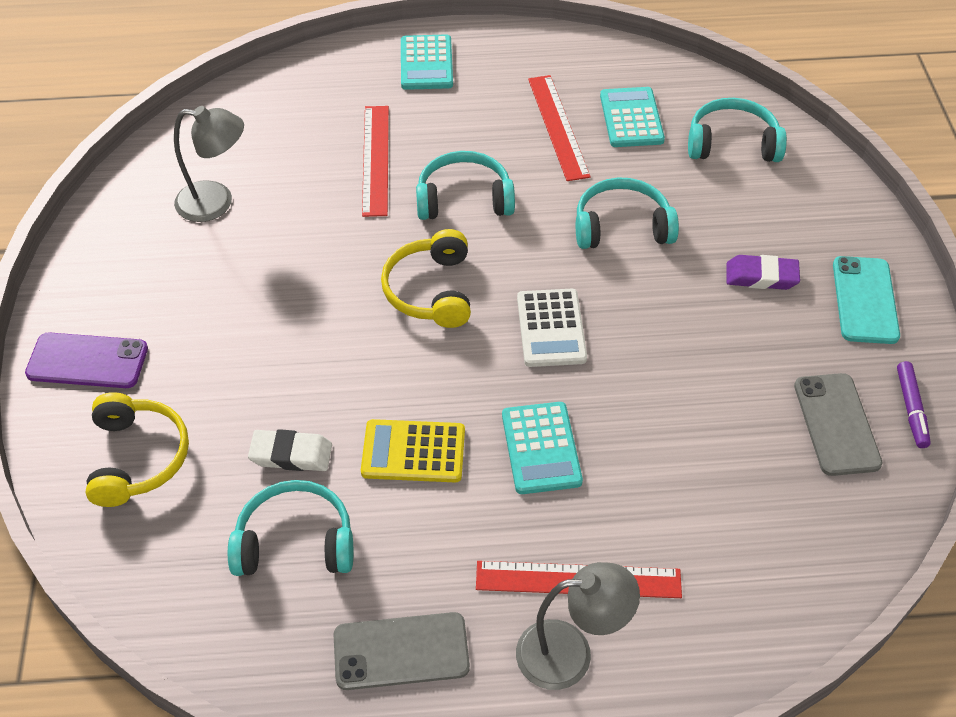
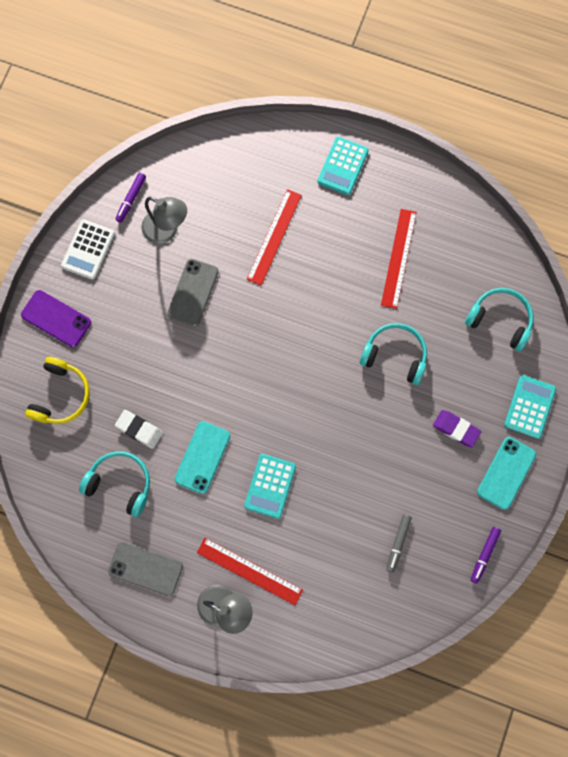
camera: 25 degrees right, 25 degrees up
yellow calculator [361,419,465,483] -> turquoise phone [175,421,230,494]
yellow headphones [381,229,471,328] -> none
turquoise headphones [416,151,515,220] -> none
white calculator [517,289,587,367] -> white calculator moved to [61,219,115,280]
turquoise calculator [600,87,665,147] -> turquoise calculator moved to [504,375,556,439]
grey phone [794,373,883,476] -> grey phone moved to [167,259,219,327]
none -> purple marker [115,173,146,223]
none -> grey marker [386,514,412,573]

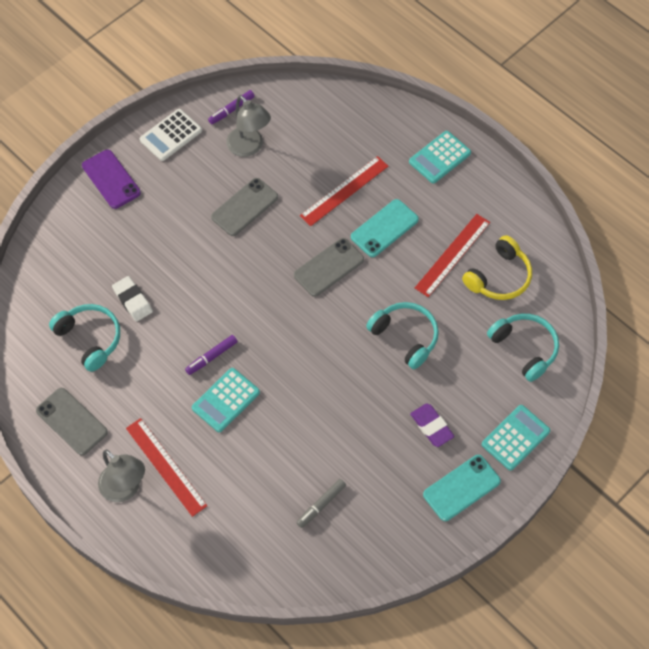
camera: 25 degrees right, 15 degrees down
yellow headphones [25,357,90,424] -> yellow headphones moved to [462,235,532,300]
turquoise phone [175,421,230,494] -> turquoise phone moved to [351,199,419,257]
purple marker [471,527,501,584] -> purple marker moved to [185,335,238,375]
none -> grey phone [294,238,364,297]

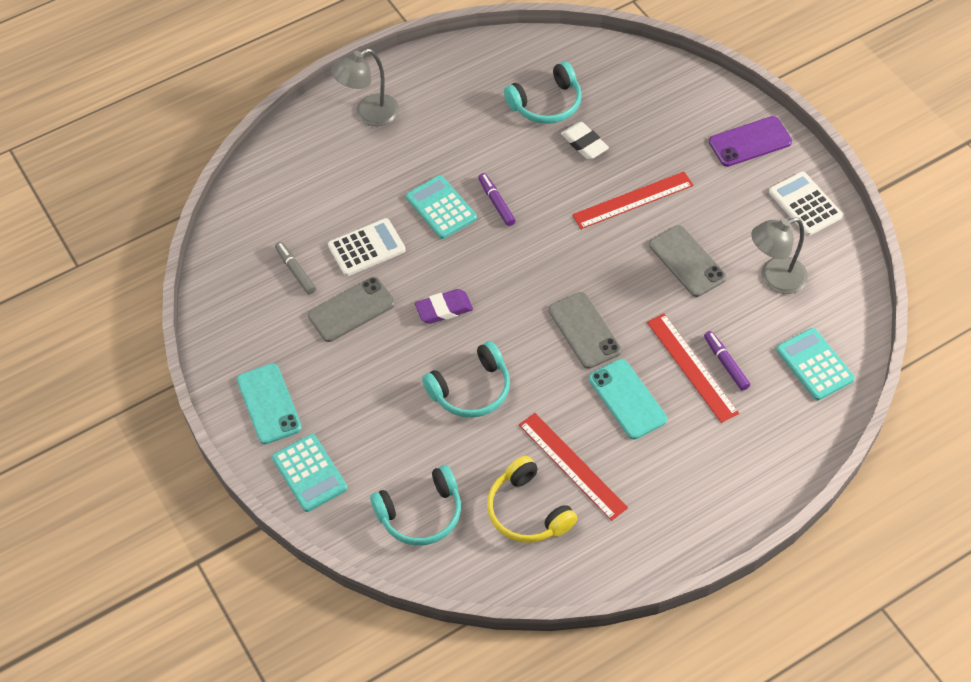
camera: 105 degrees right, 5 degrees down
grey phone [36,388,108,455] -> grey phone moved to [308,277,395,342]
white eraser [112,276,153,322] -> white eraser turned 75 degrees clockwise [561,122,609,160]
red ruler [126,418,207,517] -> red ruler moved to [572,172,693,229]
purple marker [208,90,255,124] -> purple marker moved to [704,331,750,391]
turquoise calculator [409,131,471,184] -> turquoise calculator moved to [776,328,855,401]
purple eraser [410,403,455,447] -> purple eraser moved to [415,289,473,324]
none -> white calculator [328,218,406,276]

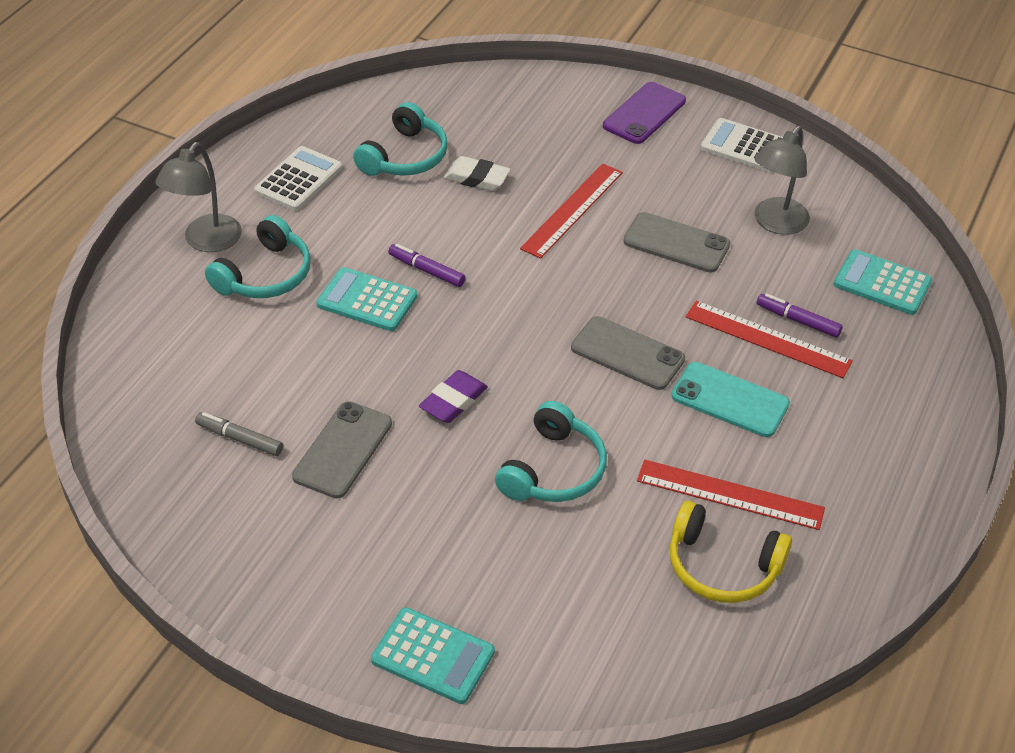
camera: 35 degrees left, 10 degrees down
turquoise phone [237,363,302,444] -> none
white calculator [328,218,406,276] -> white calculator moved to [254,146,342,211]
turquoise headphones [370,465,461,546] -> turquoise headphones moved to [205,215,311,298]

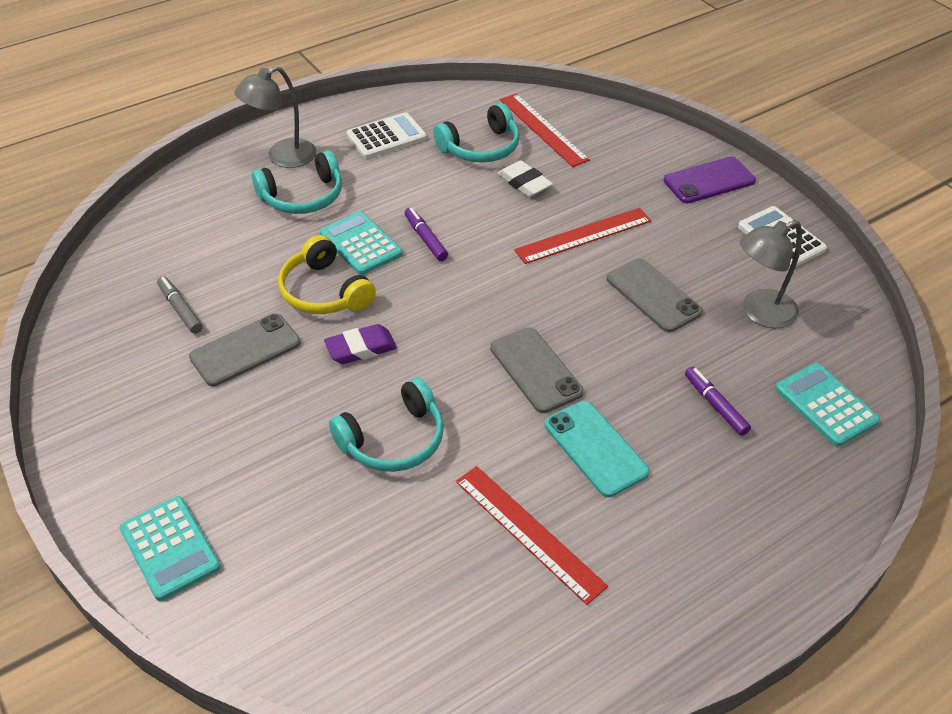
camera: 30 degrees right, 0 degrees up
yellow headphones [670,501,792,603] -> yellow headphones moved to [278,235,376,314]
red ruler [686,301,853,378] -> red ruler moved to [500,94,590,167]

